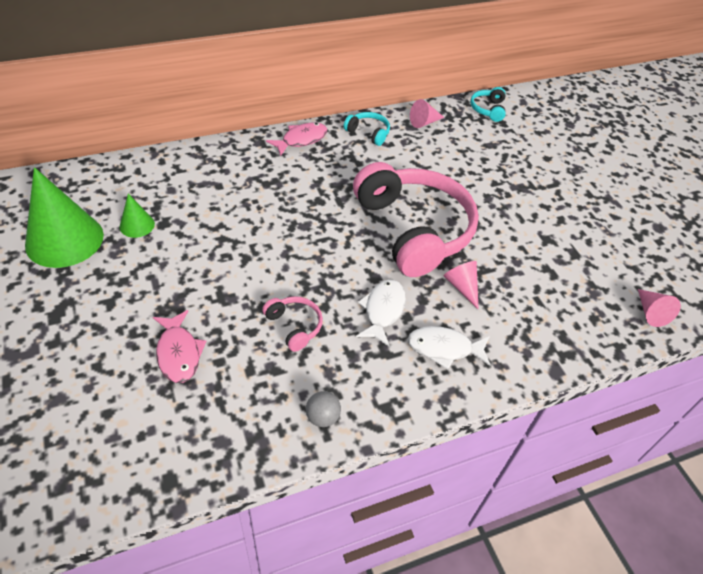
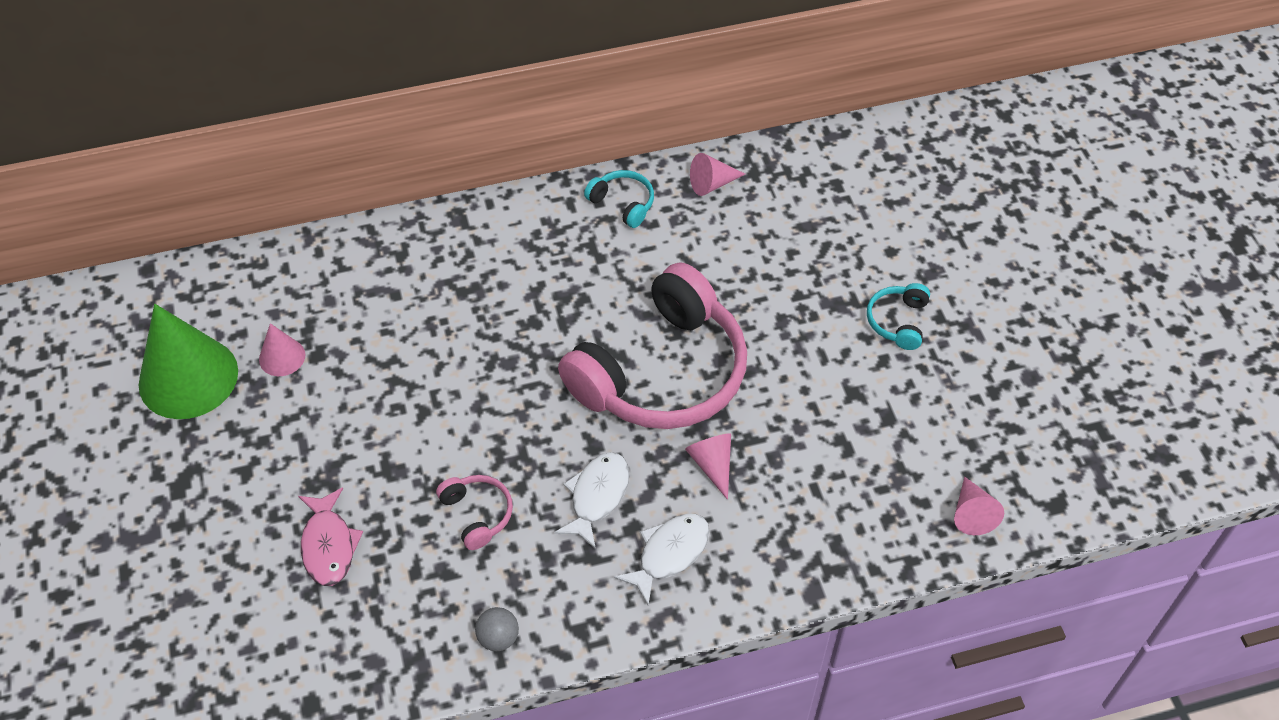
camera: 10 degrees right, 5 degrees up
green cone [120,194,155,238] -> pink cone [259,323,305,376]
pink fish [266,123,327,156] -> none
pink headphones [353,162,479,277] -> pink headphones turned 60 degrees clockwise [558,262,747,429]
white fish [408,326,491,369] -> white fish turned 120 degrees clockwise [614,514,710,605]
turquoise headphones [470,87,506,122] -> turquoise headphones moved to [867,283,930,350]

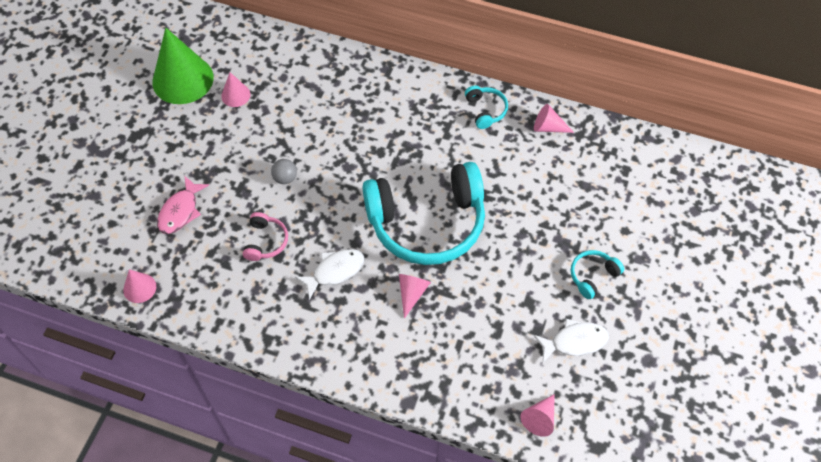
camera: 35 degrees right, 5 degrees up
grey ball [475,607,519,651] -> grey ball moved to [271,159,297,184]
pink headphones [558,262,747,429] -> turquoise headphones [362,162,485,265]
white fish [614,514,710,605] -> white fish moved to [534,319,609,363]
none -> pink cone [123,269,156,303]

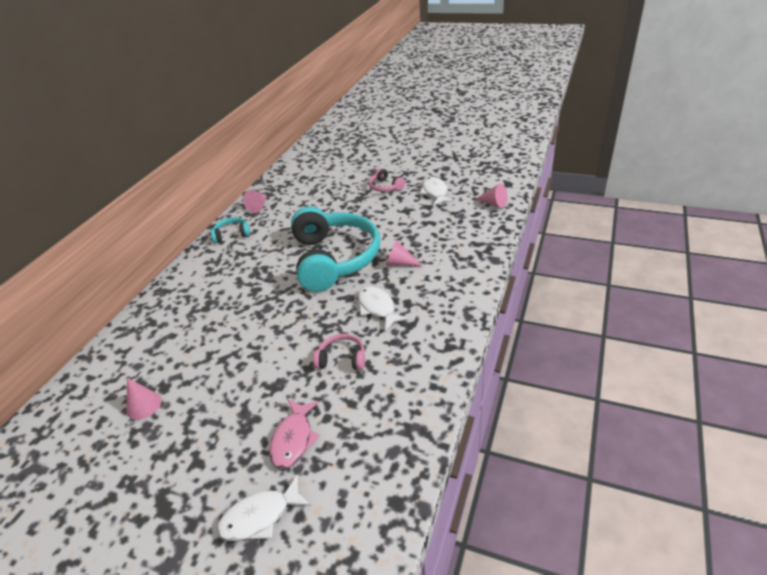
camera: 85 degrees left, 20 degrees down
pink cone [123,269,156,303] -> none
green cone [152,28,214,104] -> none
pink fish [157,176,209,234] -> pink fish turned 75 degrees clockwise [270,399,320,469]
grey ball [271,159,297,184] -> none
turquoise headphones [571,250,624,299] -> pink headphones [369,168,405,192]
none -> white fish [217,475,311,541]

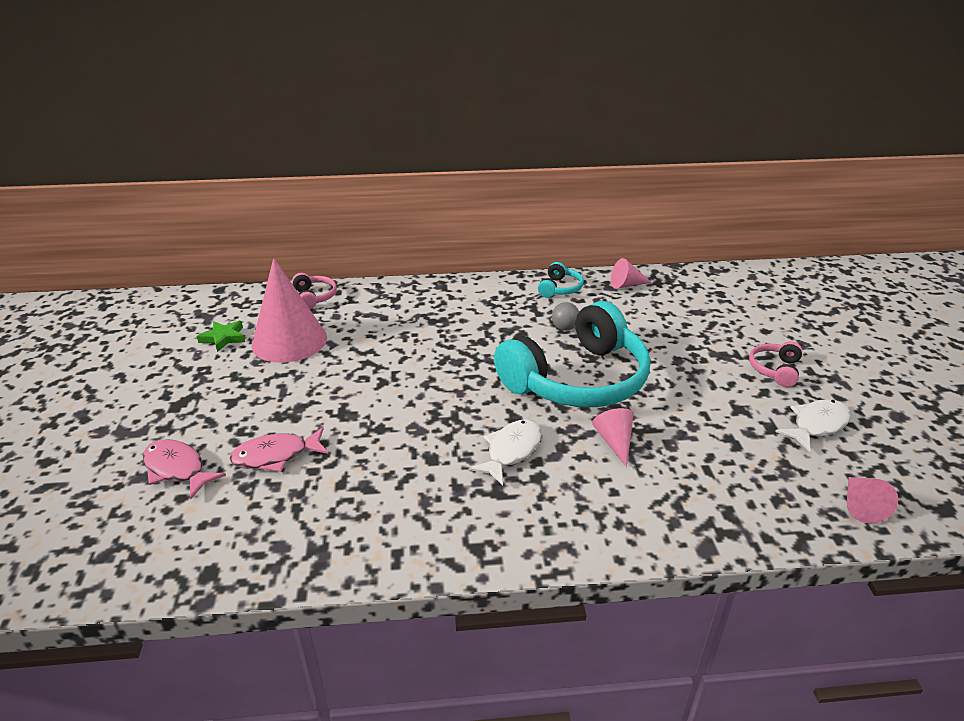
camera: 60 degrees right, 5 degrees down
pink cone [126,378,161,420] -> pink cone [252,258,327,363], size x2.11
turquoise headphones [211,217,250,243] -> turquoise headphones turned 60 degrees clockwise [538,262,584,298]
white fish [217,475,311,541] -> pink fish [143,439,226,499]
pink headphones [313,334,365,370] -> pink headphones moved to [292,273,337,309]
none -> green star [197,321,245,352]
none -> grey ball [552,302,579,331]

